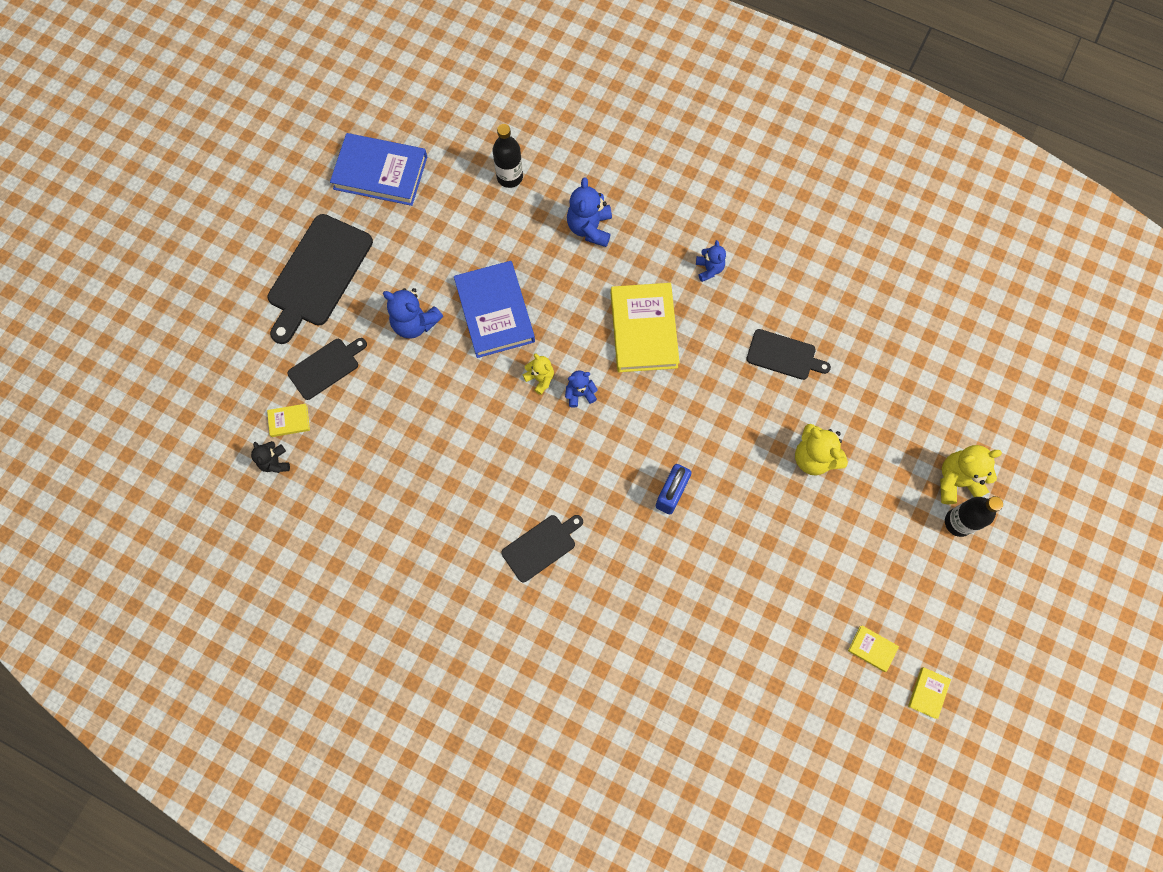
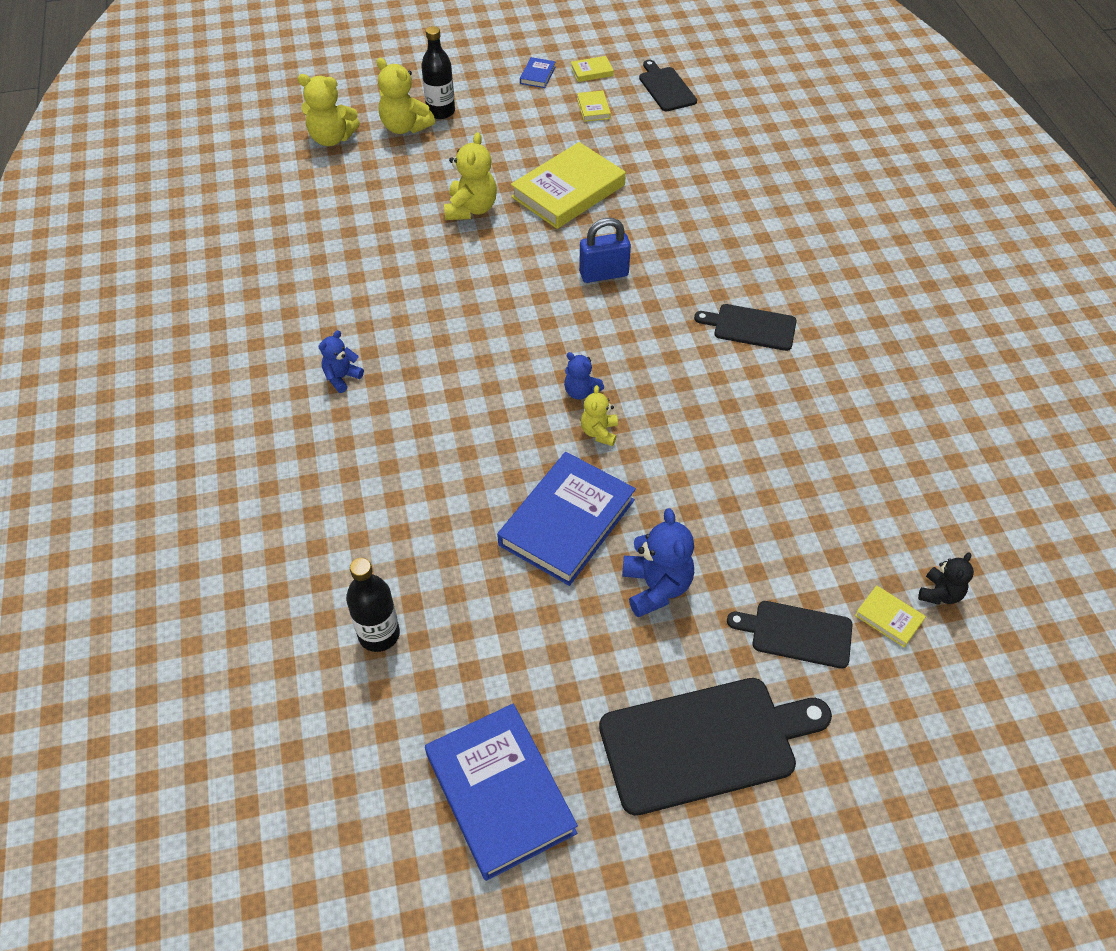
camera: 130 degrees left, 20 degrees down
blue teddy bear [567,177,612,247] -> none
yellow book [611,283,680,372] -> yellow book moved to [511,142,626,229]
black cutting board [746,329,831,380] -> black cutting board moved to [639,60,697,111]
none -> yellow teddy bear [297,74,360,146]
none -> blue book [520,57,555,88]

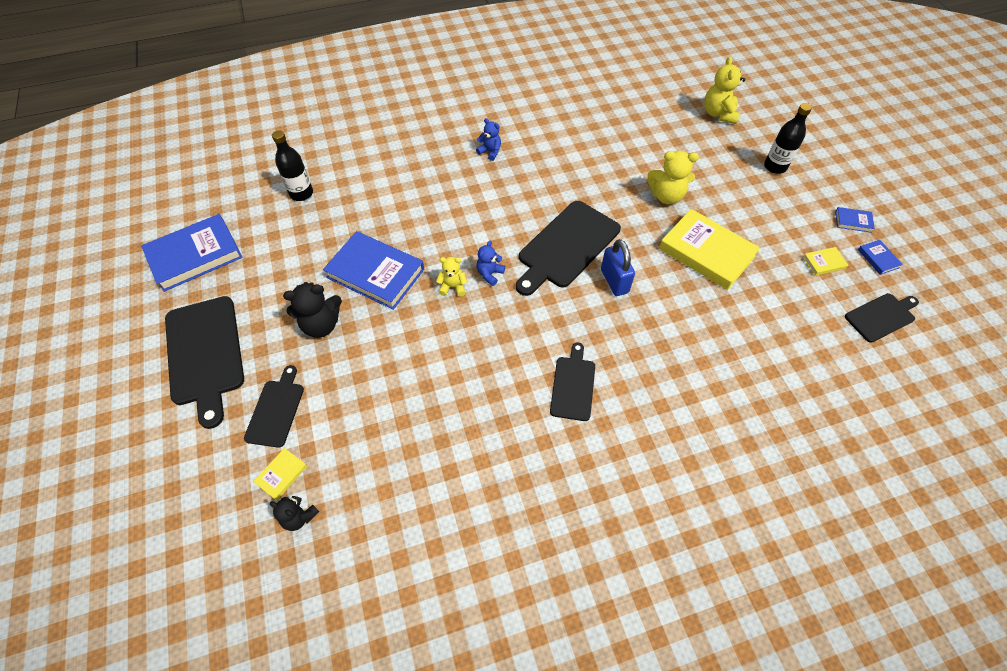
camera: 85 degrees right, 5 degrees up
yellow teddy bear [377,58,435,134] -> none
yellow book [571,56,614,82] -> blue book [858,240,903,275]
blue teddy bear [622,508,694,617] -> black teddy bear [283,282,342,338]
none -> black cutting board [516,201,621,296]

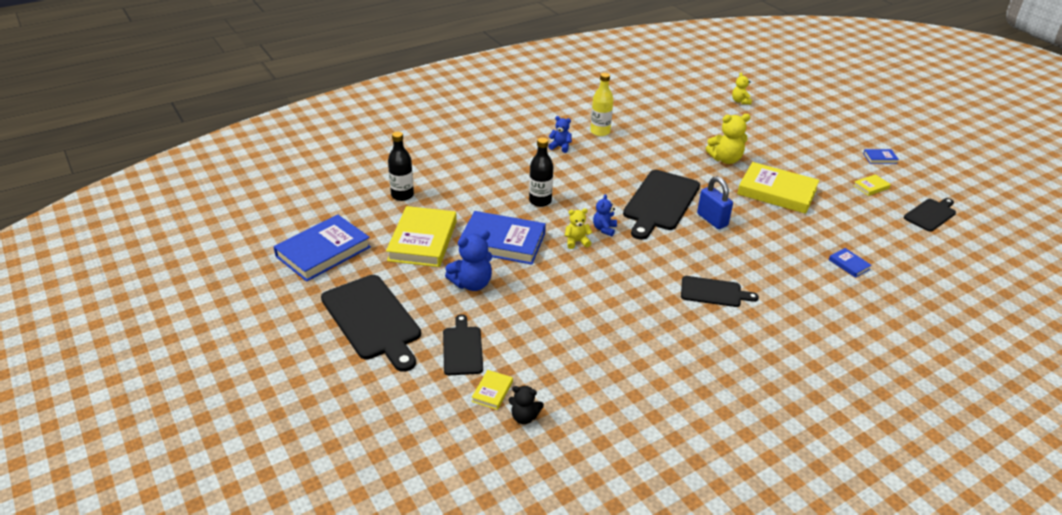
camera: 15 degrees left, 20 degrees down
black teddy bear [283,282,342,338] -> blue teddy bear [445,230,492,291]
black cutting board [550,343,595,421] -> black cutting board turned 105 degrees clockwise [681,276,759,307]
yellow teddy bear [704,56,745,124] -> yellow teddy bear [732,72,752,105], size x0.60
black bottle [764,103,812,174] -> black bottle moved to [529,137,553,207]
blue book [858,240,903,275] -> blue book moved to [829,248,872,278]
none -> yellow book [386,206,457,267]
none -> yellow bottle [590,73,613,136]

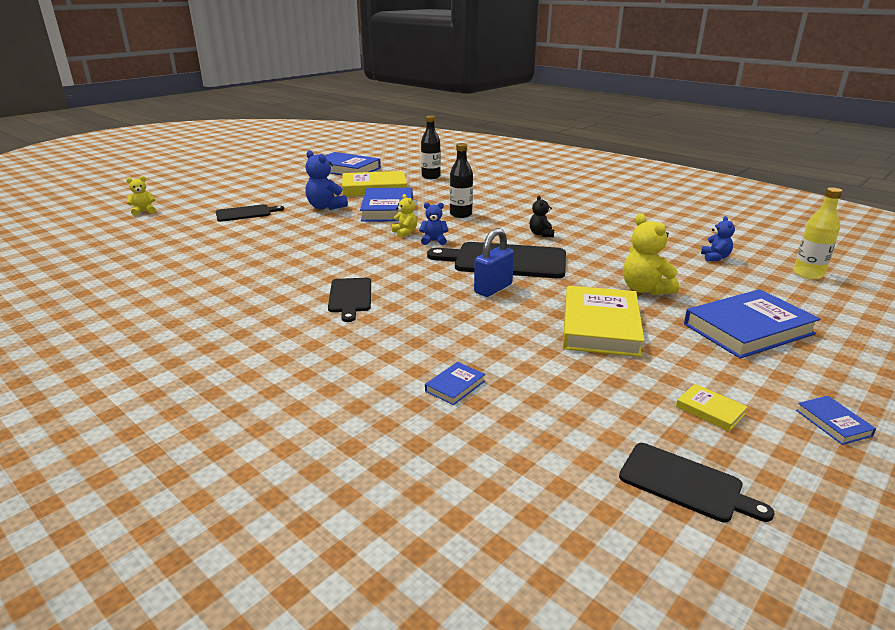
camera: 75 degrees right, 10 degrees down
black cutting board [321,275,421,372] -> none
yellow book [472,370,513,410] -> none
black teddy bear [508,386,544,424] -> black teddy bear moved to [530,196,554,237]
blue teddy bear [548,116,572,153] -> blue teddy bear moved to [701,216,735,262]
yellow bottle [590,73,613,136] -> yellow bottle moved to [793,187,842,279]
yellow teddy bear [732,72,752,105] -> yellow teddy bear moved to [126,176,156,216]
none -> blue book [684,289,820,359]

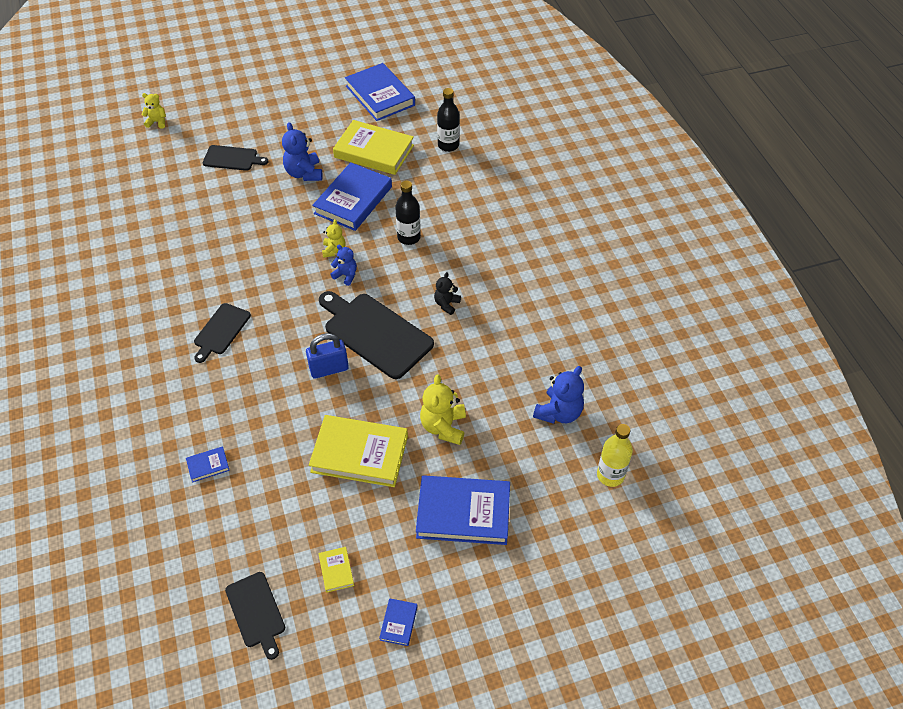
camera: 30 degrees right, 25 degrees up
yellow book [563,286,644,357] -> yellow book turned 60 degrees clockwise [309,415,408,487]
blue teddy bear [701,216,735,262] -> blue teddy bear [533,366,584,424], size x1.65

